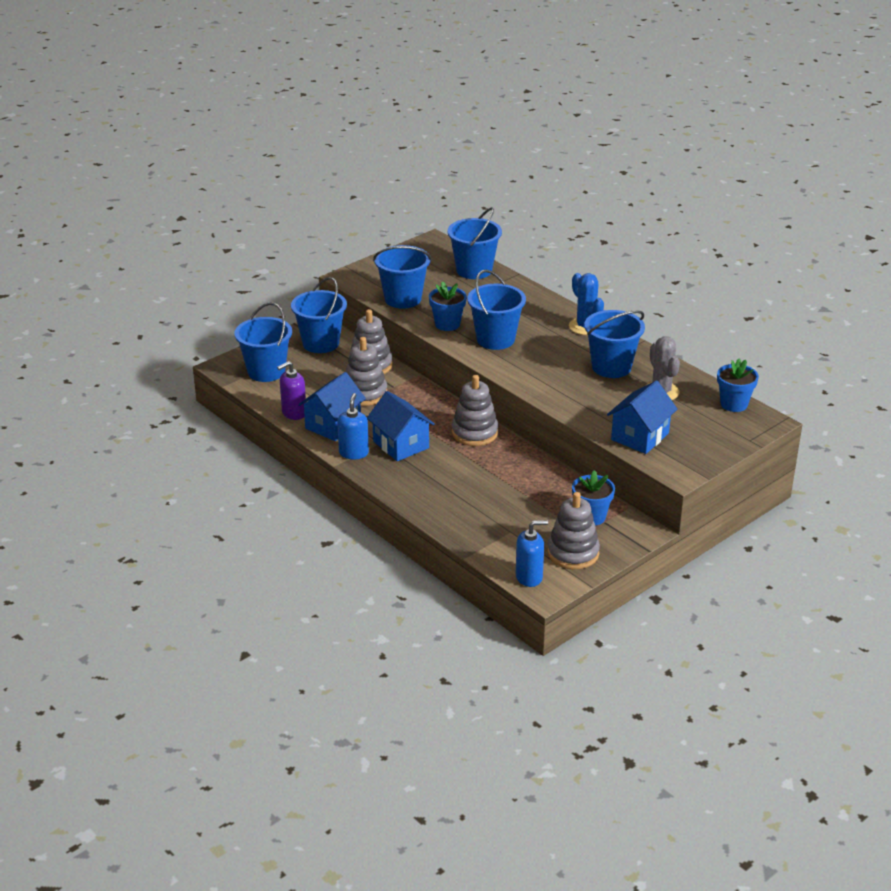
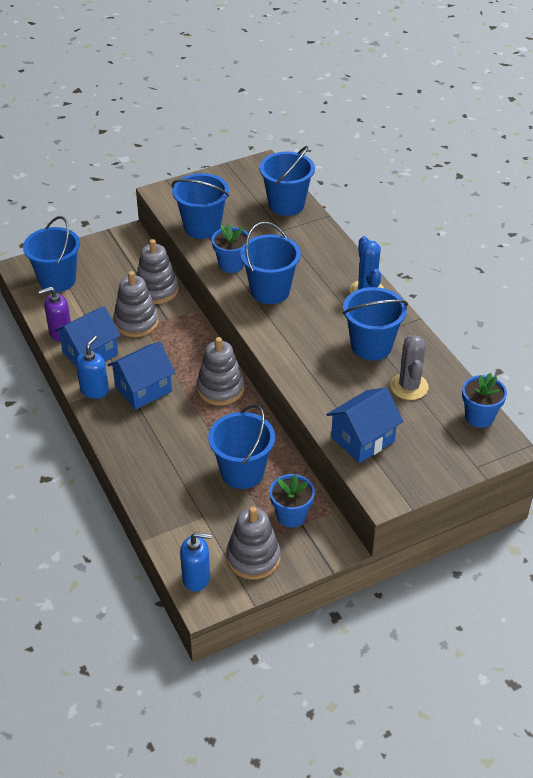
camera: 15 degrees right, 10 degrees up
blue bucket [291,277,347,353] -> blue bucket moved to [208,404,275,489]
blue house [367,391,435,461] -> blue house turned 75 degrees clockwise [108,342,175,410]

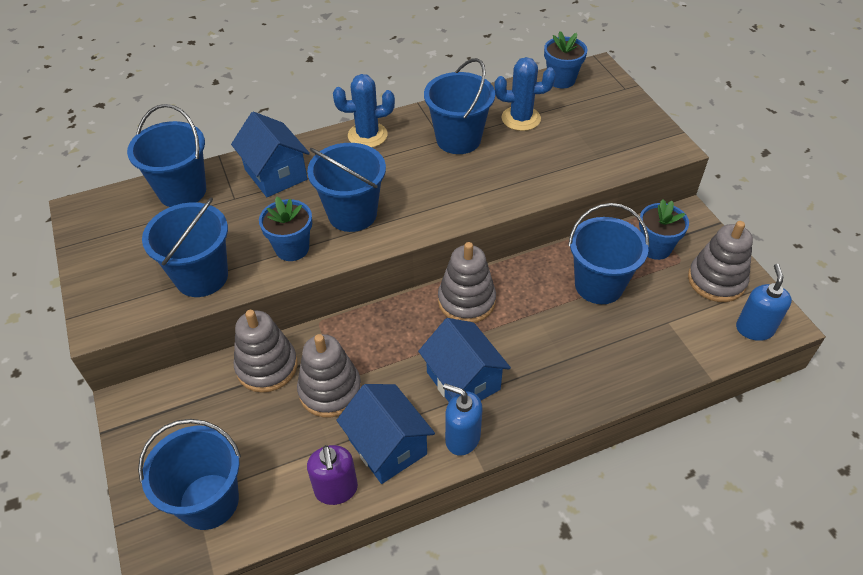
camera: 85 degrees left, 5 degrees up
blue house [326,388,404,463] -> blue house moved to [231,112,310,197]
grey cactus [390,335,429,400] -> blue cactus [495,57,556,131]

